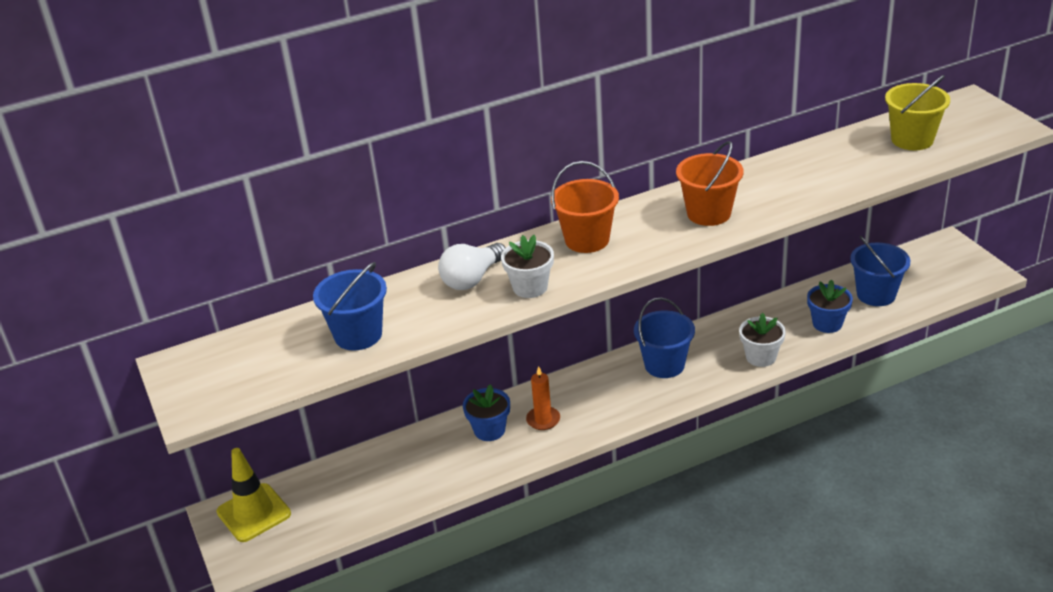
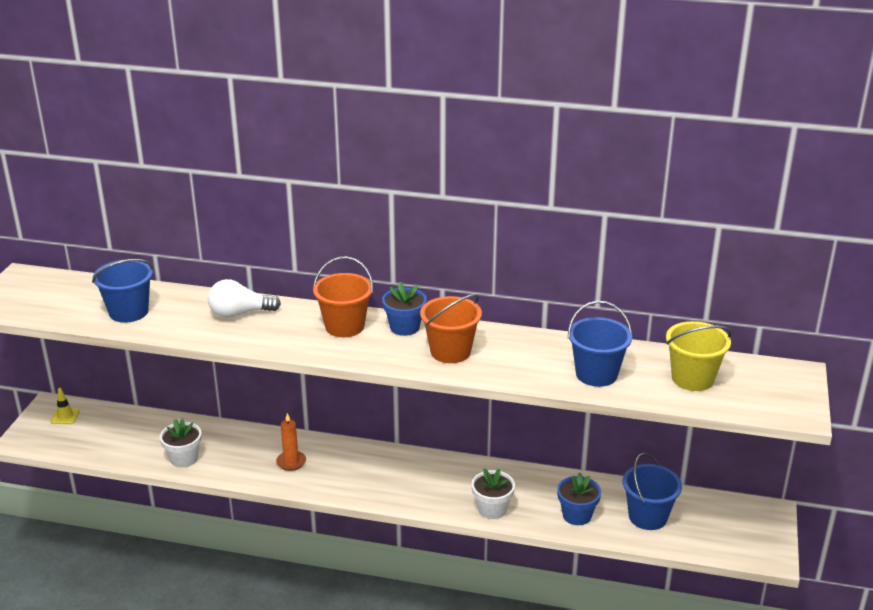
camera: 35 degrees right, 5 degrees down
yellow traffic cone [216,448,291,542] -> yellow traffic cone [51,388,80,424], size x0.51
blue flower pot [463,384,510,441] -> blue flower pot moved to [382,282,427,336]
white flower pot [501,235,554,298] -> white flower pot moved to [160,419,202,468]
blue bucket [634,298,695,378] -> blue bucket moved to [568,301,632,387]

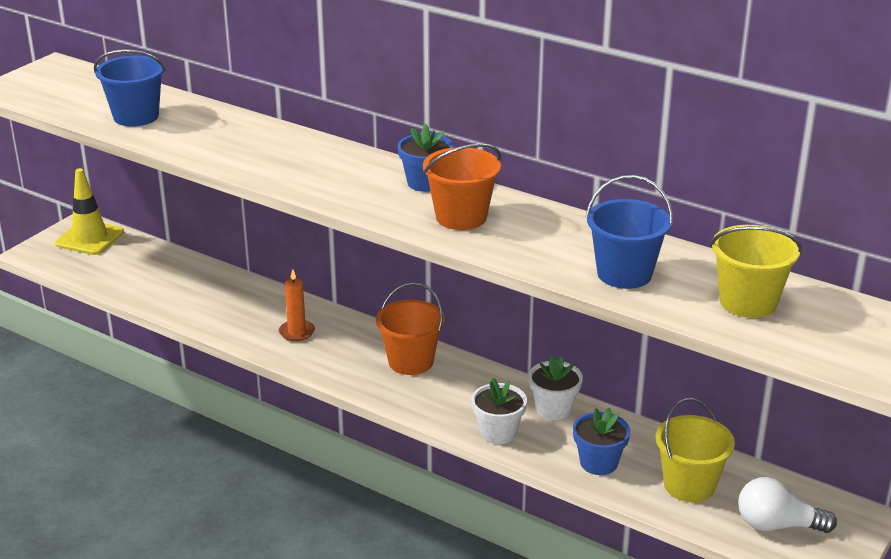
camera: 20 degrees right, 0 degrees up
yellow traffic cone [51,388,80,424] -> yellow traffic cone [55,168,124,255], size x1.95
white flower pot [160,419,202,468] -> white flower pot moved to [528,355,583,420]
white light bulb [208,279,281,318] -> white light bulb moved to [738,477,837,533]
orange bucket [313,257,373,337] -> orange bucket moved to [376,282,445,375]
blue bucket [623,453,682,530] -> yellow bucket [656,398,735,502]

